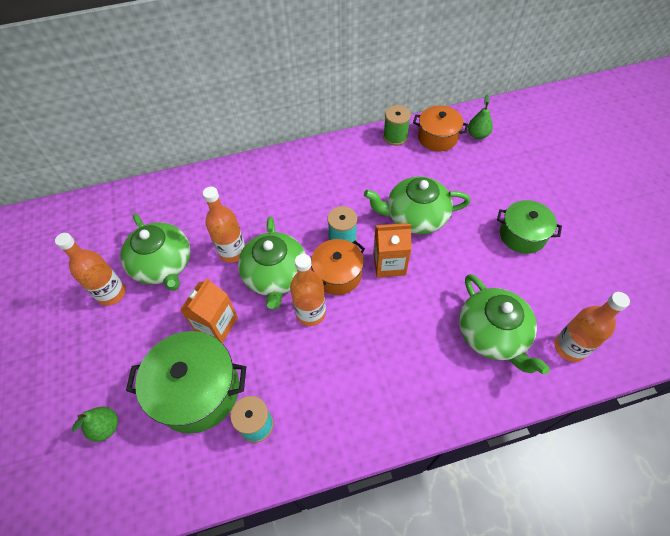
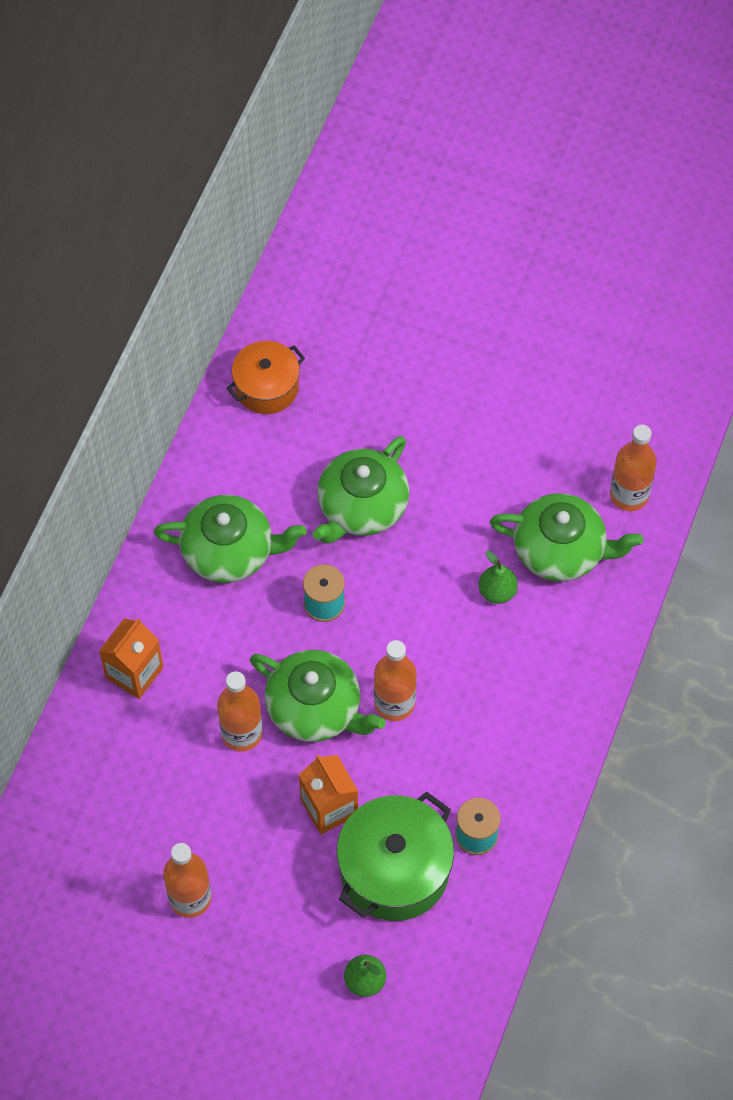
camera: 55 degrees left, 5 degrees up
green teapot [120,213,191,291] -> green teapot moved to [154,495,306,583]
orange pot [311,239,365,295] -> none
orange carton [373,223,412,278] -> orange carton moved to [99,618,163,699]
green spool [383,105,411,146] -> none
green pear [468,95,493,139] -> green pear moved to [479,550,518,604]
green pot [497,200,562,254] -> none

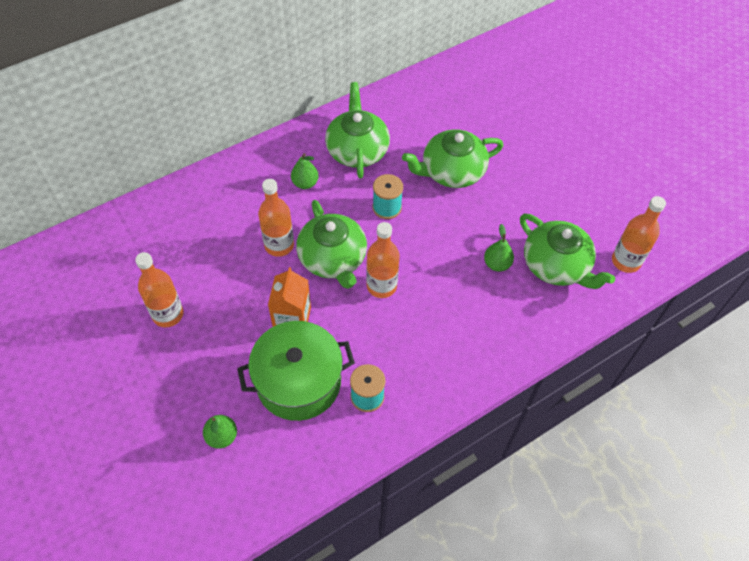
camera: 35 degrees right, 5 degrees down
orange carton [99,618,163,699] -> none
green teapot [154,495,306,583] -> green teapot turned 135 degrees counterclockwise [325,82,390,179]
orange pot [227,341,305,414] -> none
none -> green pear [291,153,319,189]

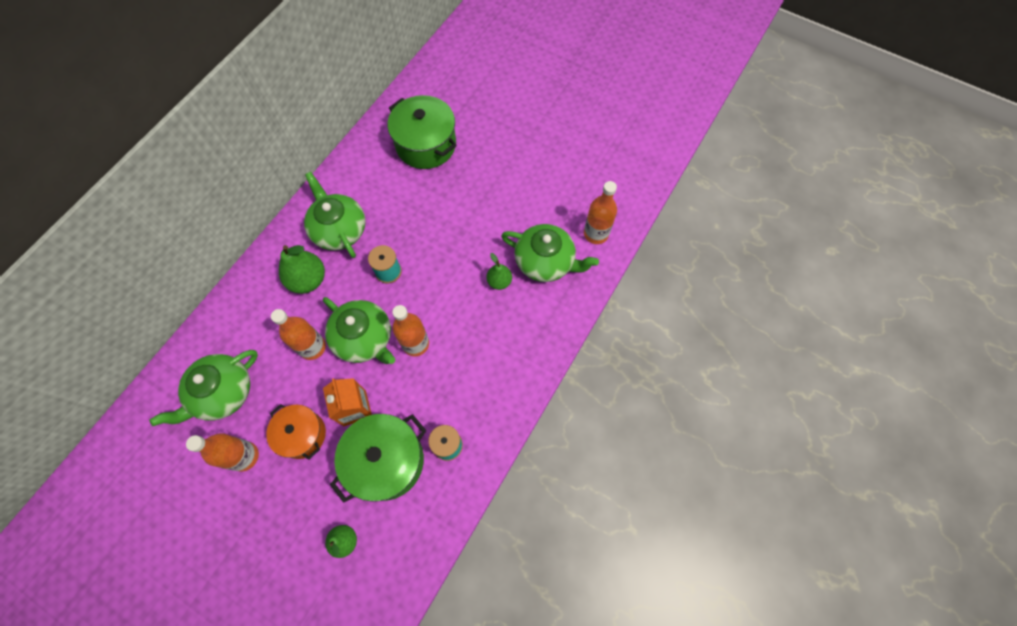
camera: 25 degrees left, 10 degrees up
green pear [291,153,319,189] -> green pear [279,245,325,294], size x1.68
green teapot [402,129,504,188] -> green teapot moved to [149,350,258,426]
none -> orange pot [266,404,326,460]
none -> green pot [388,95,457,169]

